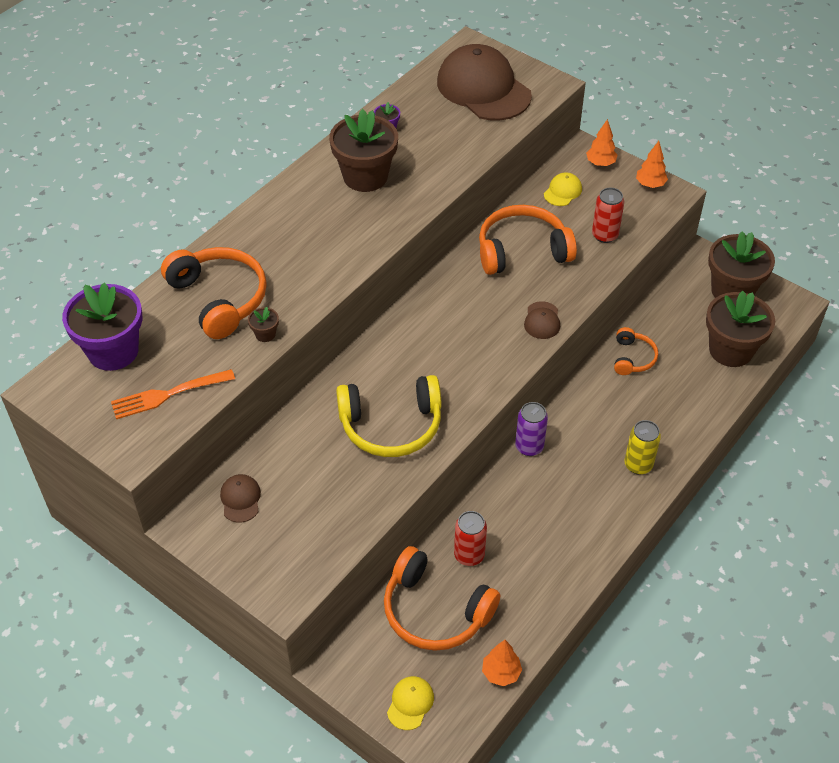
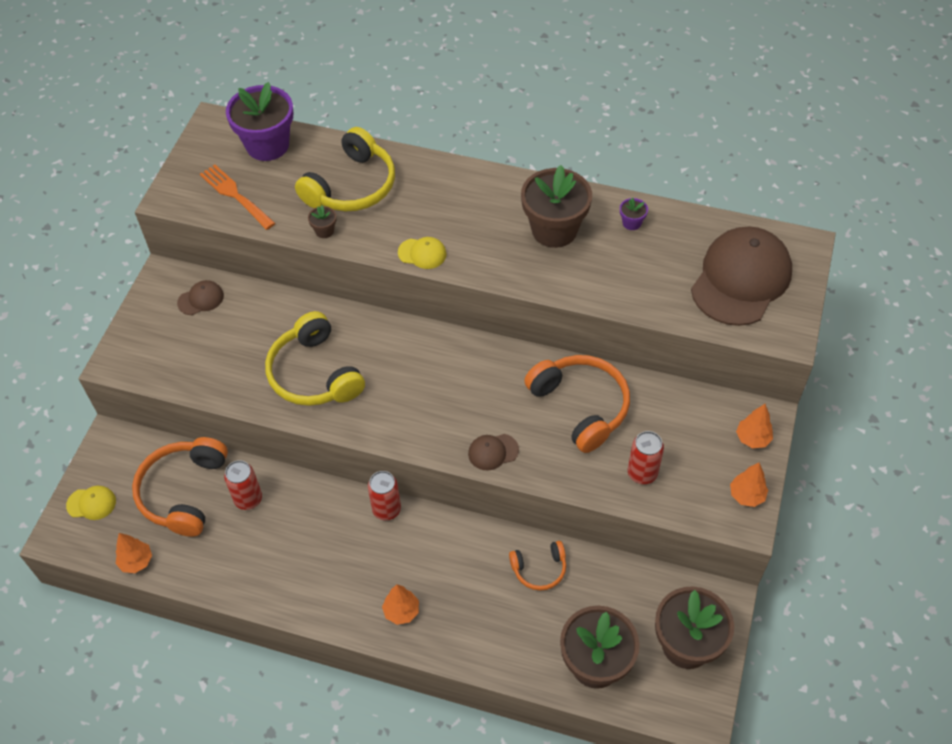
camera: 70 degrees right, 5 degrees up
orange headphones [161,247,267,339] -> yellow headphones [295,127,395,211]
purple can [515,402,548,456] -> red can [368,471,401,520]
yellow cap [544,172,582,206] -> yellow cap moved to [398,237,446,269]
yellow can [624,420,661,475] -> orange tree [382,584,419,625]

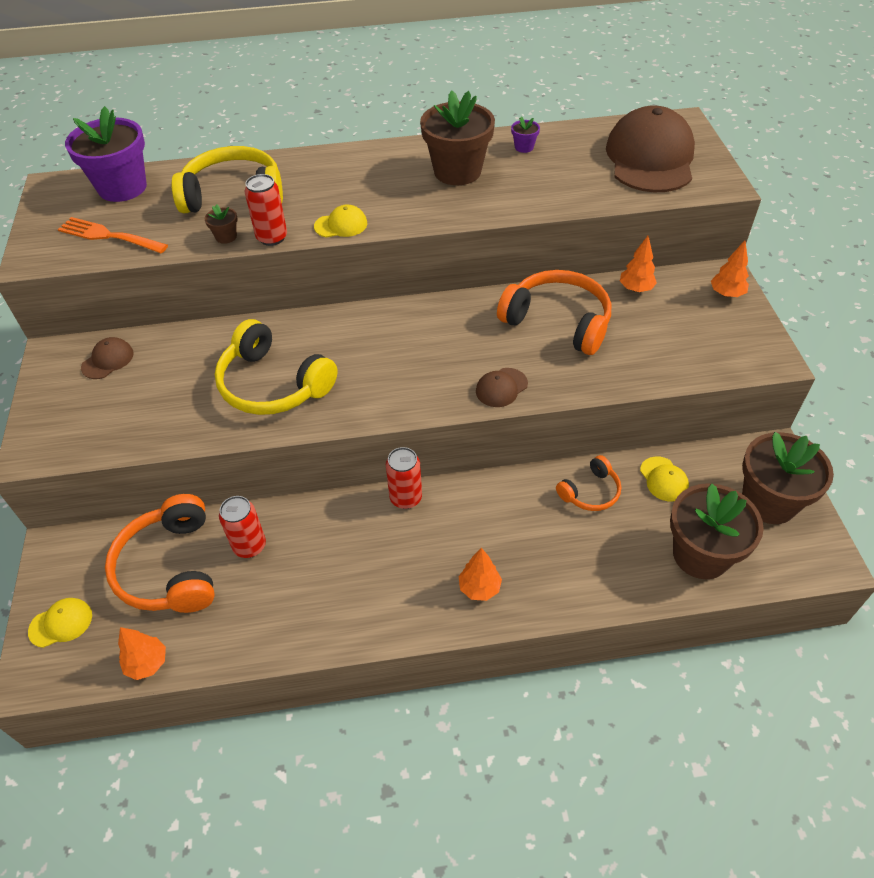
camera: 25 degrees left, 5 degrees down
yellow headphones [295,127,395,211] -> yellow headphones turned 105 degrees counterclockwise [172,146,283,213]
red can [628,431,664,484] -> red can moved to [245,174,287,246]
orange tree [730,463,768,507] -> orange tree moved to [620,236,657,292]
none -> yellow cap [640,456,689,501]

